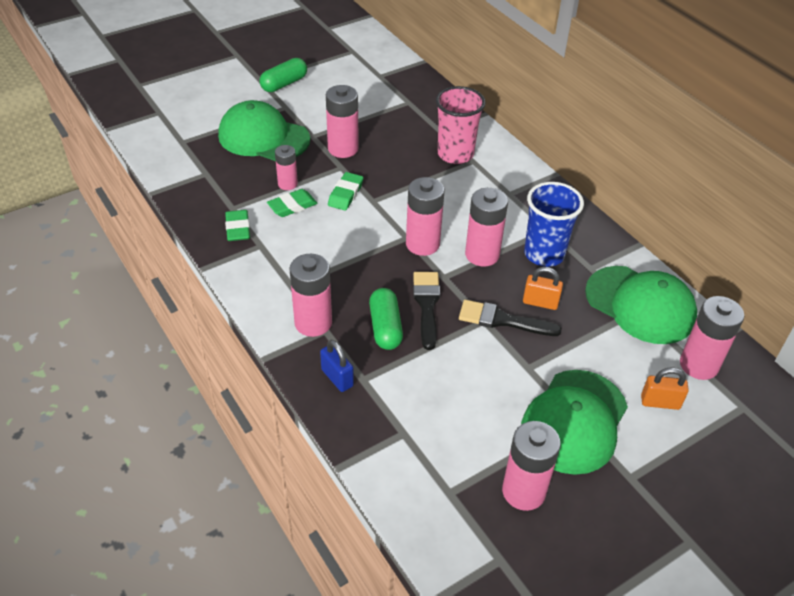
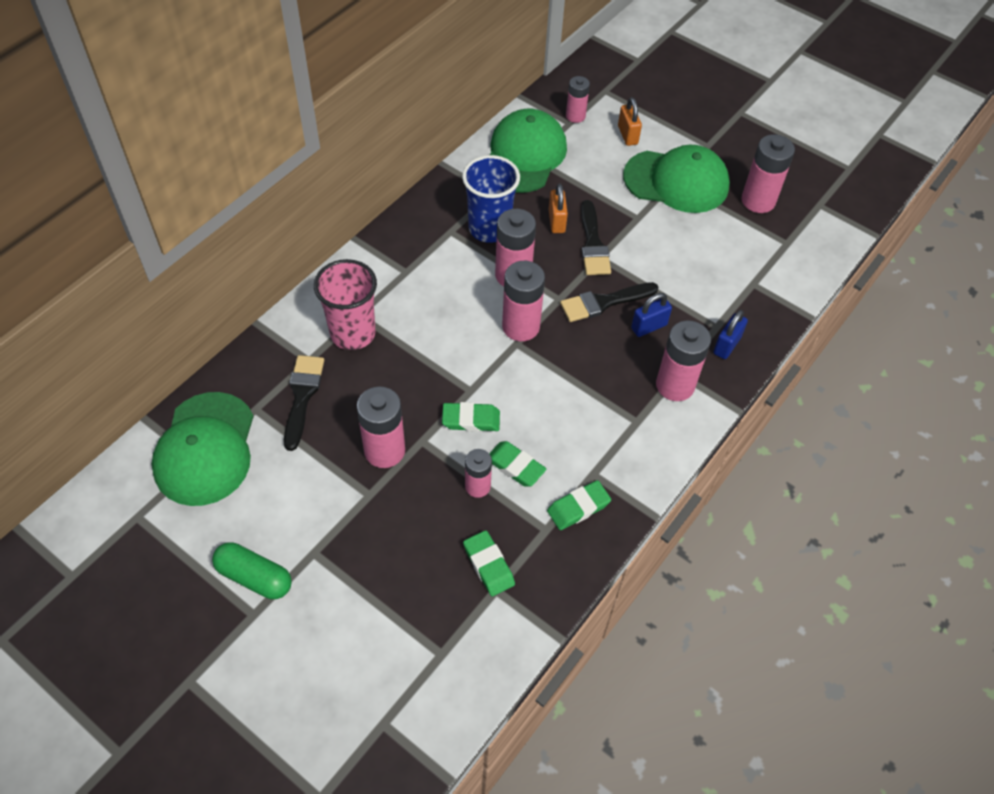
camera: 110 degrees left, 10 degrees up
green cap [218,100,310,161] -> green cap moved to [152,392,254,506]
green capsule [369,288,403,350] -> blue padlock [631,293,672,337]
pink battery [680,296,744,380] -> pink battery [566,76,590,123], size x0.61
none -> black brush [284,355,324,451]
none -> green eraser [463,530,515,596]

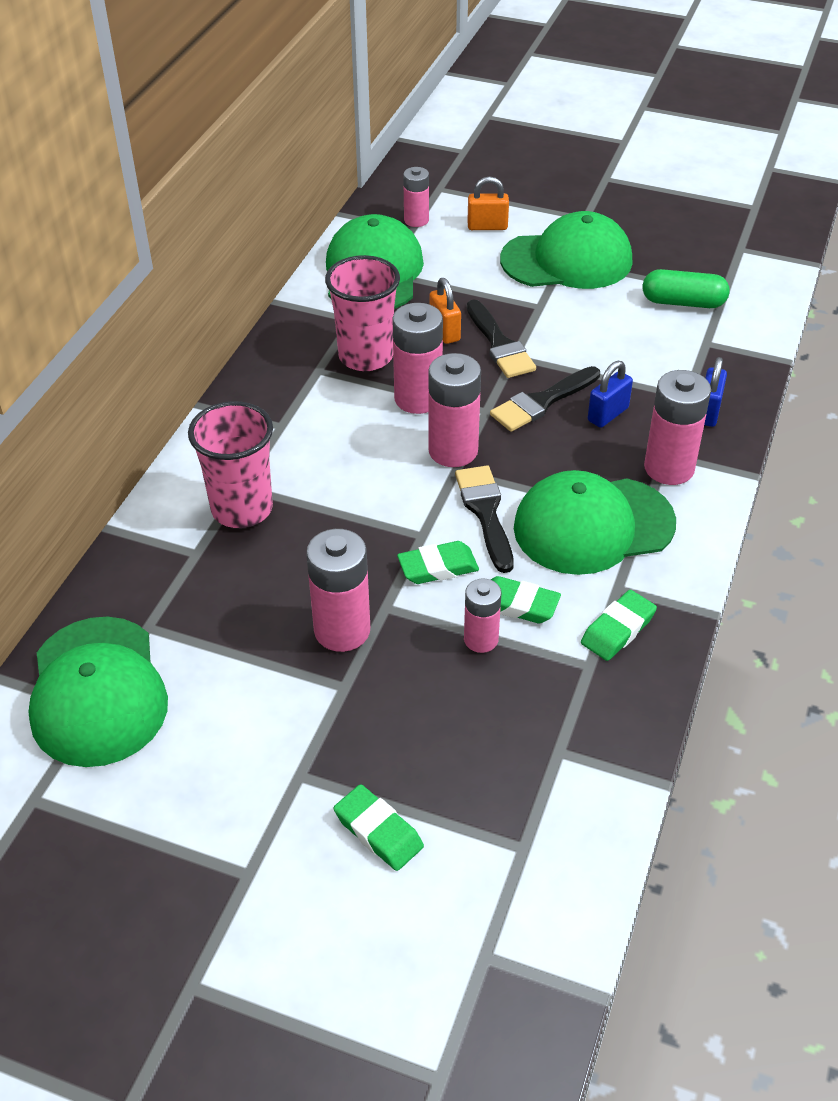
camera: 15 degrees left, 10 degrees down
green capsule [212,542,292,599] -> green capsule moved to [643,269,730,308]
black brush [284,355,324,451] -> black brush moved to [455,466,514,573]
blue cup [462,155,520,243] -> pink cup [325,255,400,371]
green eraser [463,530,515,596] -> green eraser moved to [334,784,424,871]
orange padlock [618,97,642,146] -> orange padlock turned 60 degrees counterclockwise [467,177,509,230]
pink battery [742,134,795,213] -> none
none -> green cap [514,470,676,575]

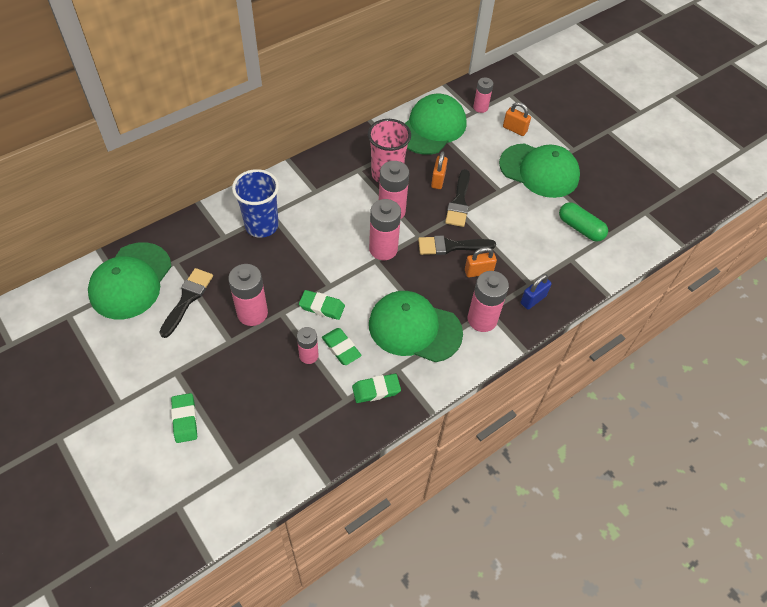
camera: 30 degrees right, 10 degrees up
pink cup [188,401,273,528] -> blue cup [232,169,279,238]
black brush [455,466,514,573] -> black brush moved to [159,268,213,338]
blue padlock [588,361,633,428] -> orange padlock [465,247,497,278]

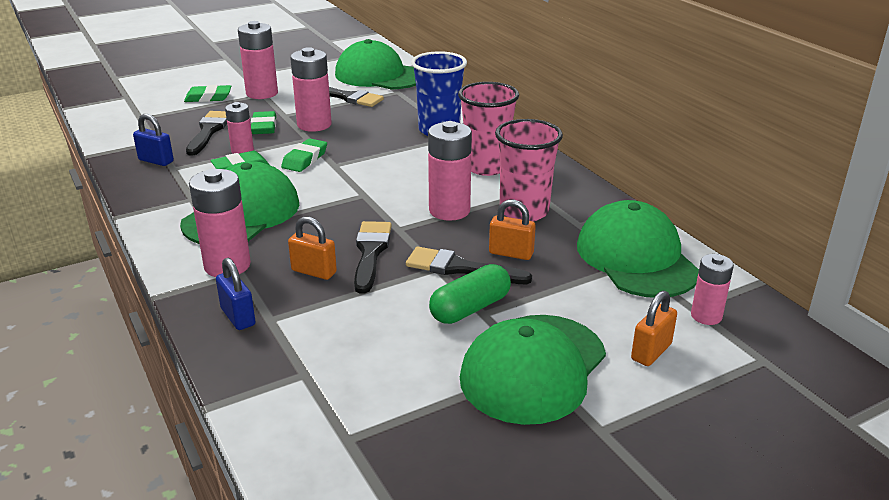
camera: 100 degrees right, 25 degrees down
green eraser [352,374,401,403] -> green eraser moved to [251,111,276,134]
pink battery [369,199,401,260] -> pink battery moved to [238,21,278,99]
green cap [405,94,466,155] -> green cap turned 150 degrees counterclockwise [577,200,699,298]
orange padlock [465,247,497,278] -> orange padlock turned 60 degrees counterclockwise [288,216,337,280]
green capsule [559,202,608,242] -> green capsule moved to [429,264,511,324]
none -> blue padlock [133,114,174,166]
none -> black brush [186,111,227,156]
none -> pink cup [458,82,519,176]

